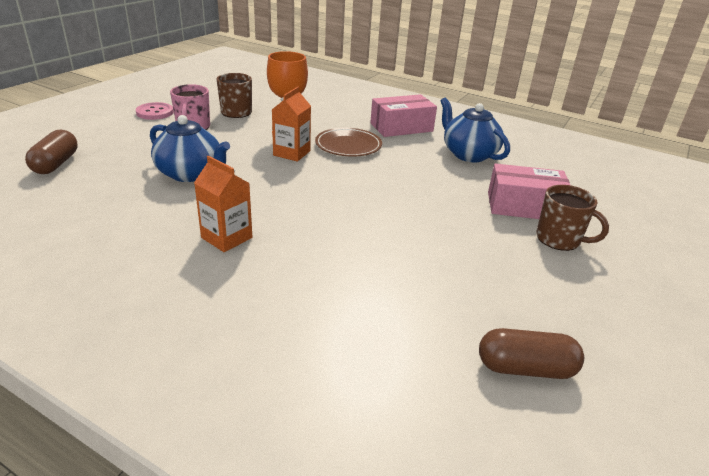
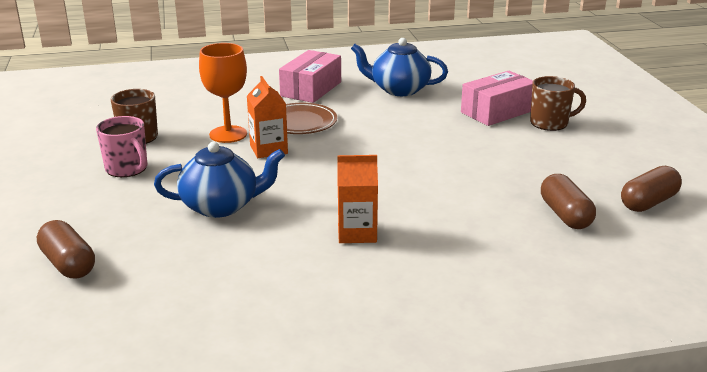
camera: 40 degrees left, 5 degrees down
pink button [136,102,174,120] -> none
none -> brown capsule [541,174,596,229]

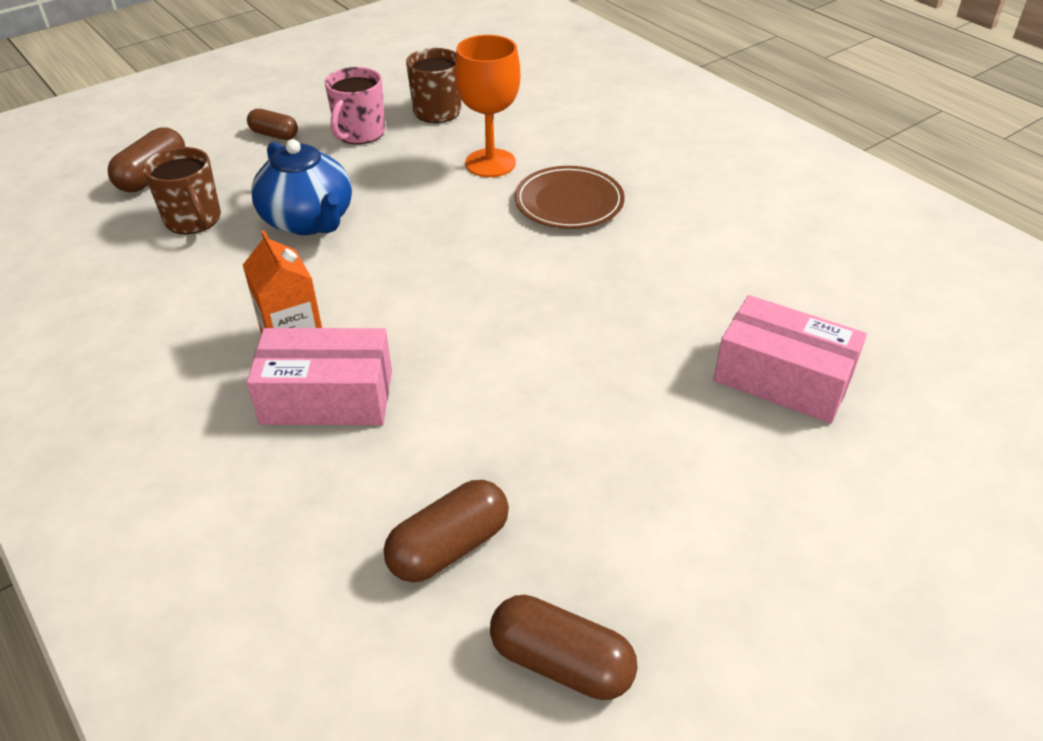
camera: 65 degrees right, 15 degrees up
orange carton [247,76,288,158] -> none
pink box [279,50,341,103] -> pink box moved to [247,328,392,425]
blue teapot [351,38,448,96] -> none
brown mug [530,76,586,131] -> brown mug moved to [143,147,221,234]
none -> brown capsule [247,109,298,140]

